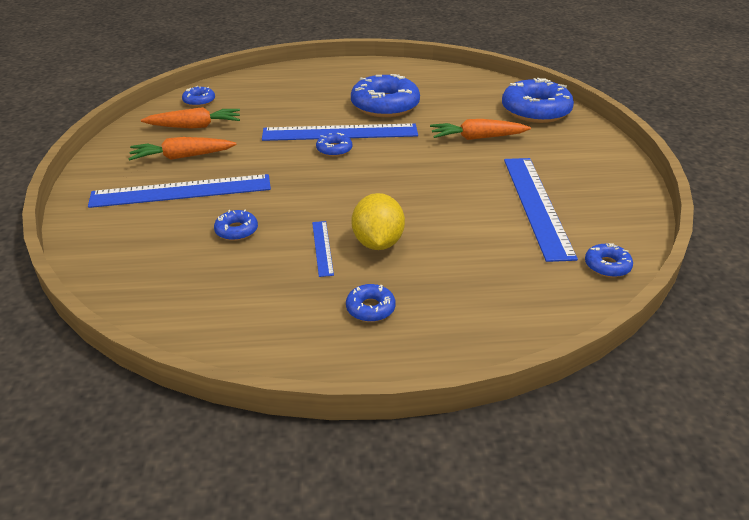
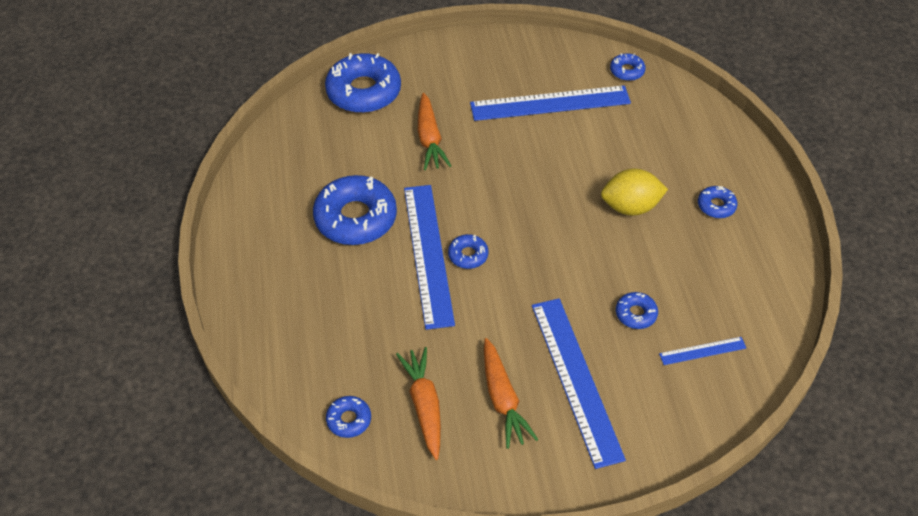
camera: 95 degrees left, 15 degrees up
blue ruler [312,221,334,277] -> blue ruler moved to [659,337,746,365]

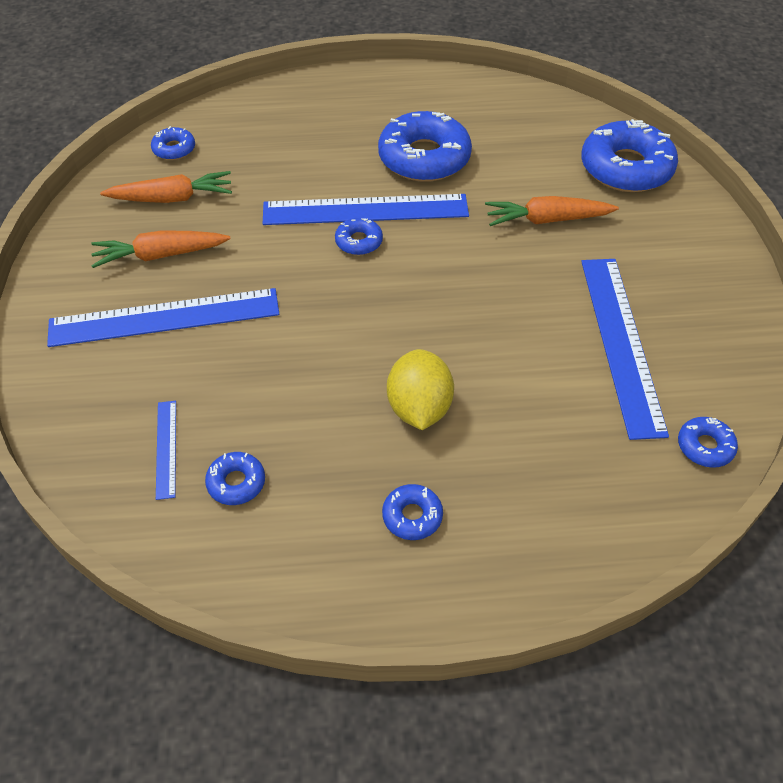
camera: 95 degrees right, 0 degrees up
blue donut [616,292,658,329] -> blue donut moved to [205,452,265,505]

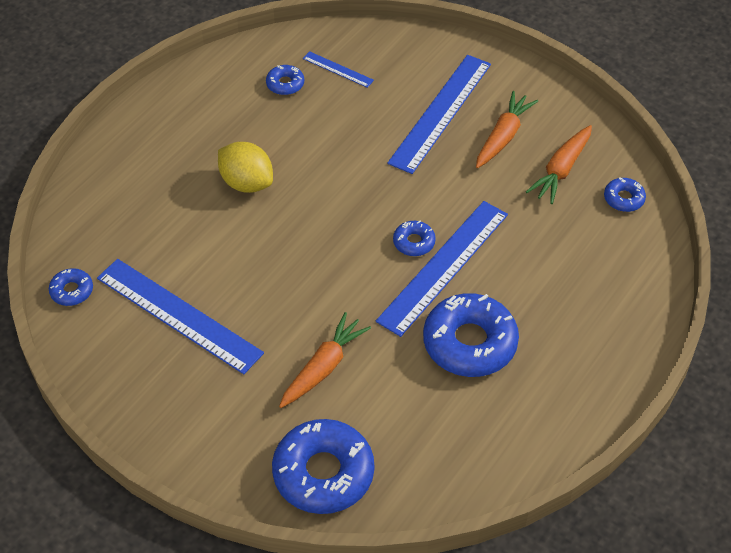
camera: 130 degrees right, 0 degrees up
blue donut [382,484,443,540] -> none

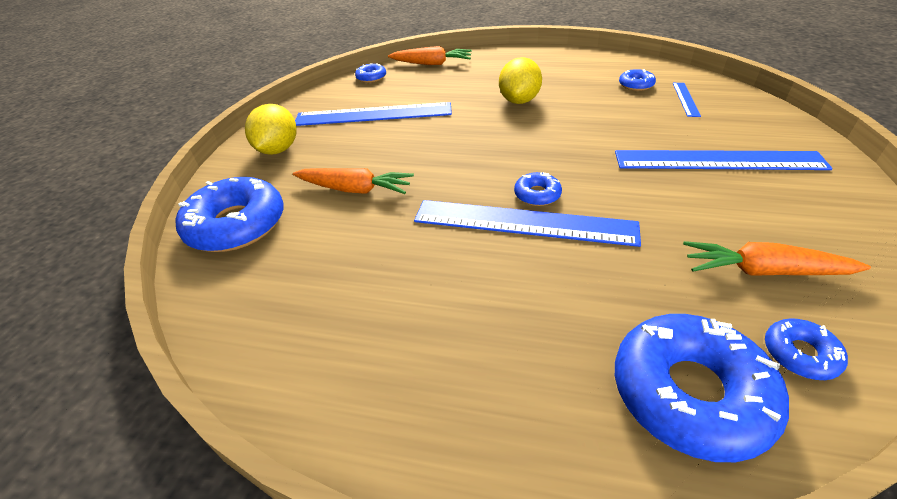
camera: 70 degrees right, 10 degrees down
blue ruler [97,259,264,374] -> blue ruler turned 75 degrees clockwise [295,102,452,126]
blue donut [423,293,519,377] -> blue donut moved to [615,314,789,462]
orange carrot [476,91,538,168] -> orange carrot moved to [388,46,472,65]
none -> yellow lemon [245,104,296,155]

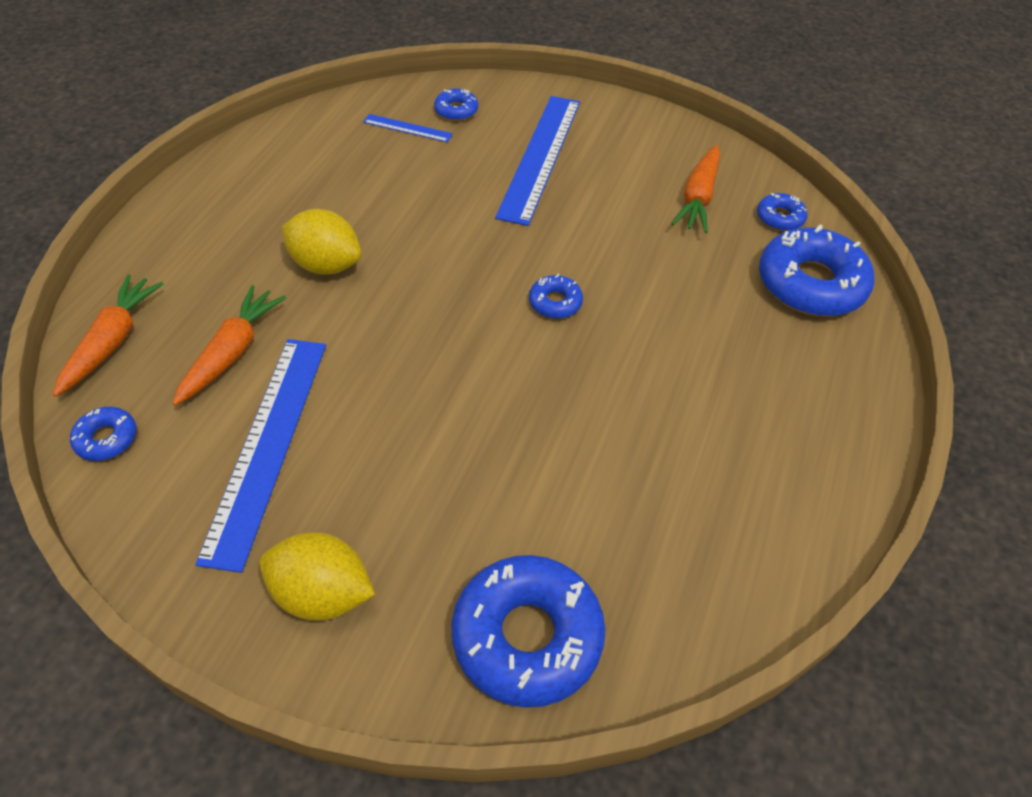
camera: 85 degrees left, 10 degrees up
orange carrot [293,168,414,194] -> orange carrot moved to [173,285,286,406]
blue ruler [414,200,641,247] -> none
blue donut [619,69,656,91] -> blue donut moved to [434,88,478,121]

